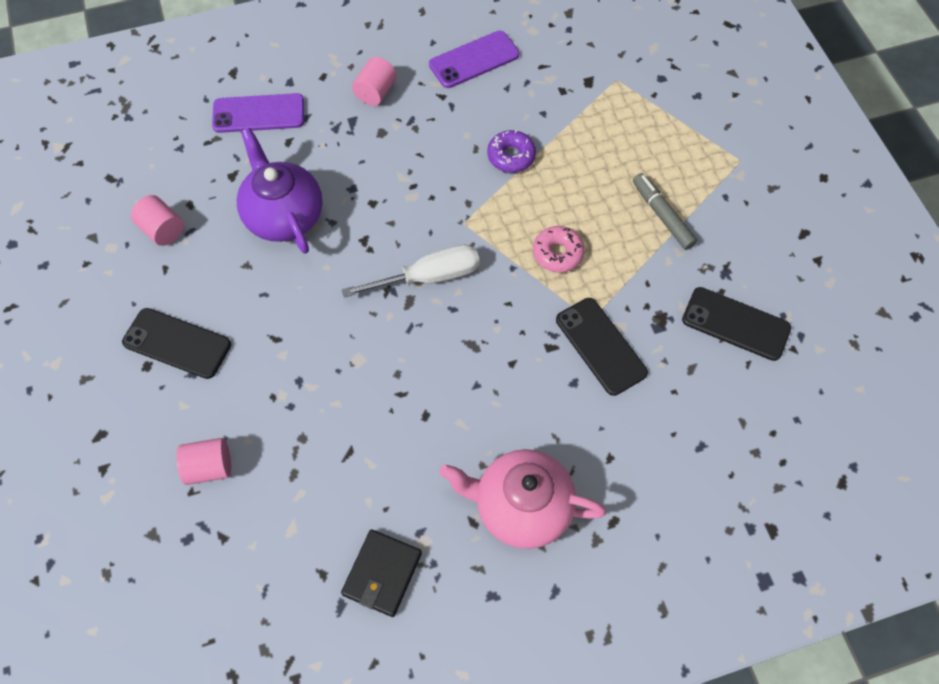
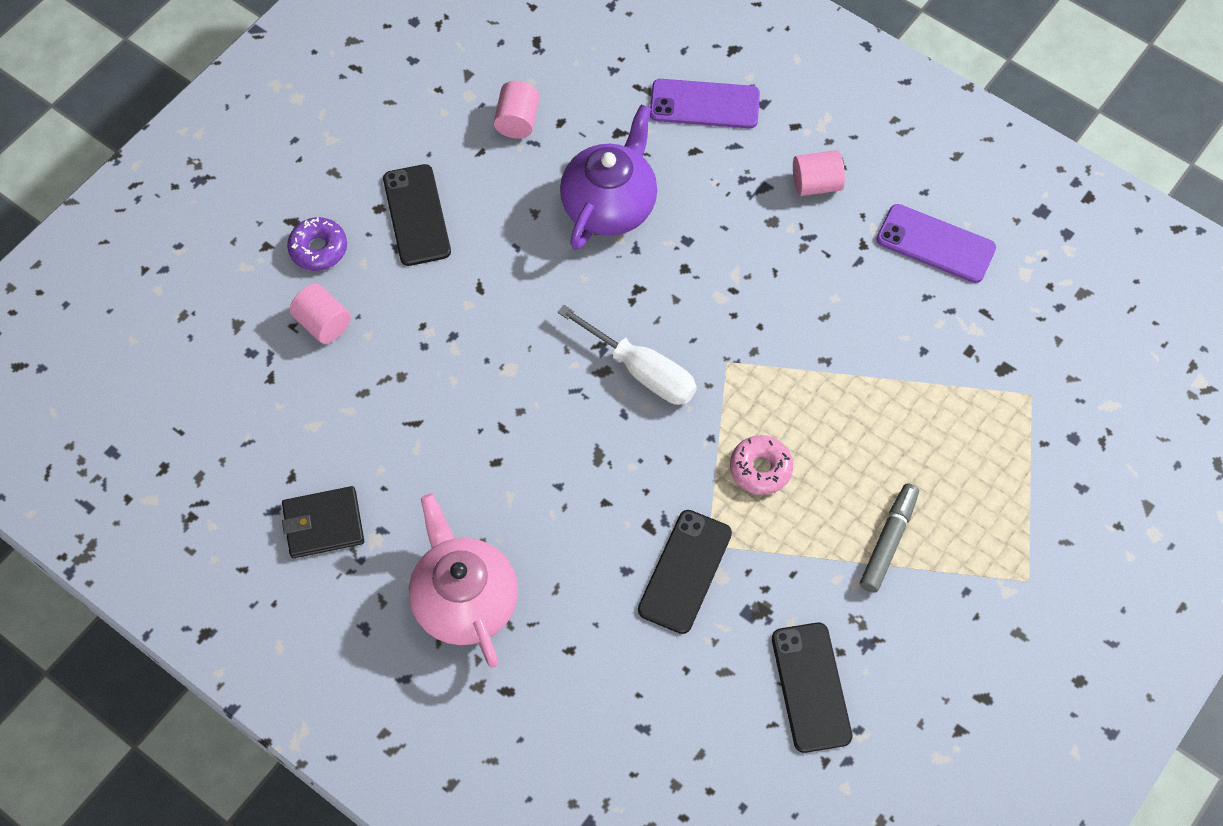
camera: 55 degrees right, 0 degrees up
purple phone [212,93,304,133] -> purple phone turned 45 degrees counterclockwise [650,79,760,128]
purple donut [487,130,536,173] -> purple donut moved to [287,217,347,271]

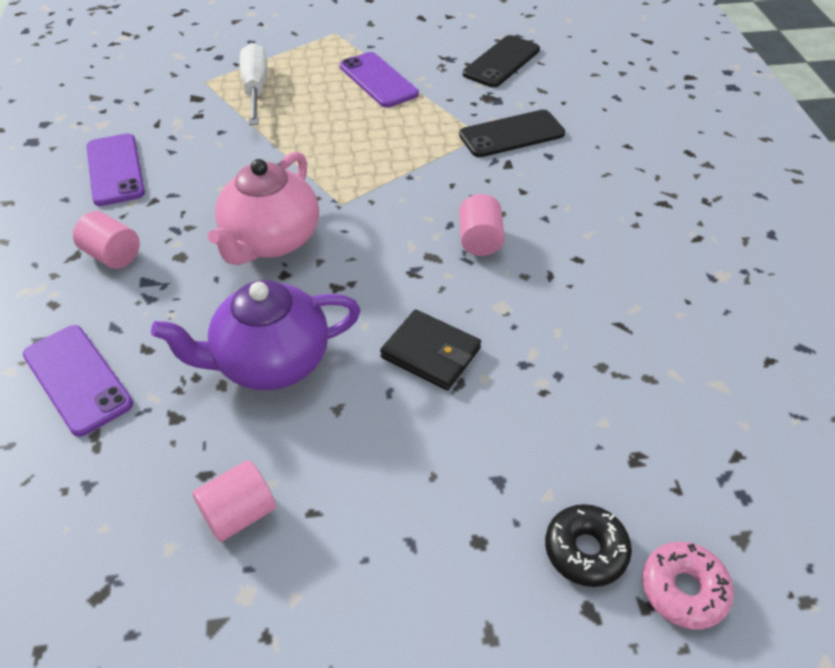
camera: 135 degrees left, 15 degrees down
black wallet [282,486,364,558] -> black wallet moved to [380,309,481,390]
purple donut [287,217,347,271] -> black donut [545,504,632,587]
pink cylinder [290,284,351,344] -> pink cylinder moved to [459,194,505,256]
black phone [383,164,451,266] -> none
pink teapot [409,493,518,668] -> pink teapot moved to [208,151,319,265]
white screwdriver [557,305,697,405] -> white screwdriver moved to [240,43,267,125]
pink donut [730,435,793,495] -> pink donut moved to [642,542,734,629]
grey marker [860,483,919,593] -> purple phone [340,52,419,108]

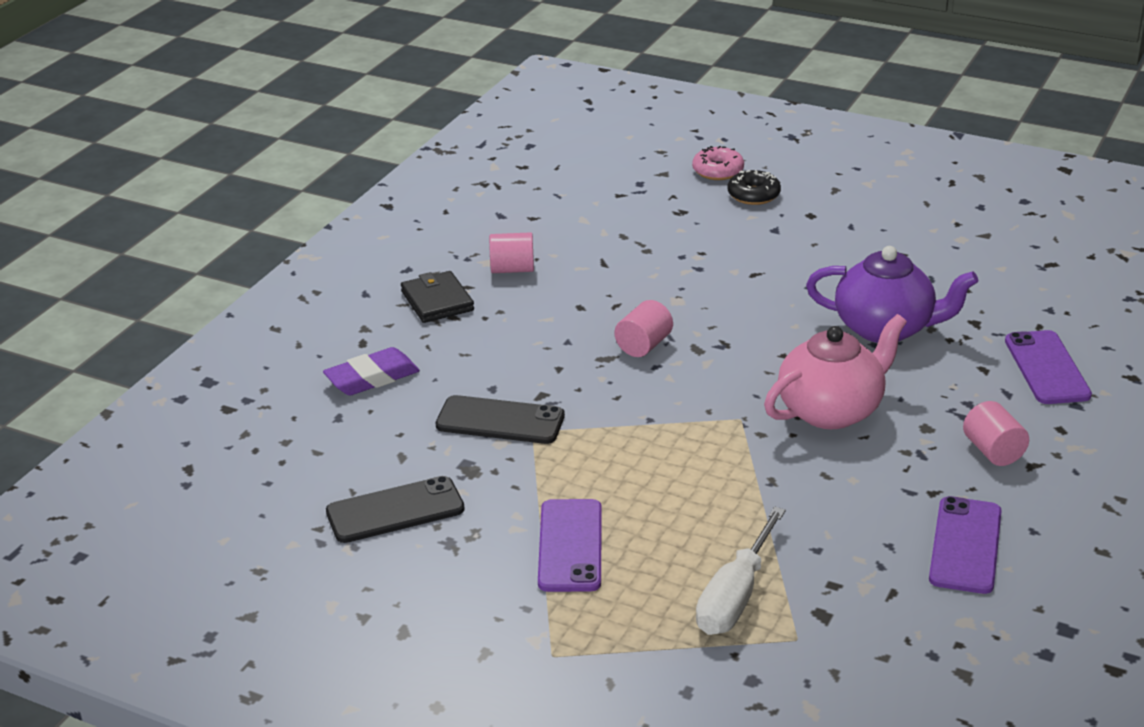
camera: 145 degrees left, 15 degrees down
pink cylinder [192,460,276,542] -> pink cylinder moved to [489,232,534,273]
black wallet [380,309,481,390] -> black wallet moved to [401,271,474,323]
none -> purple eraser [323,347,420,395]

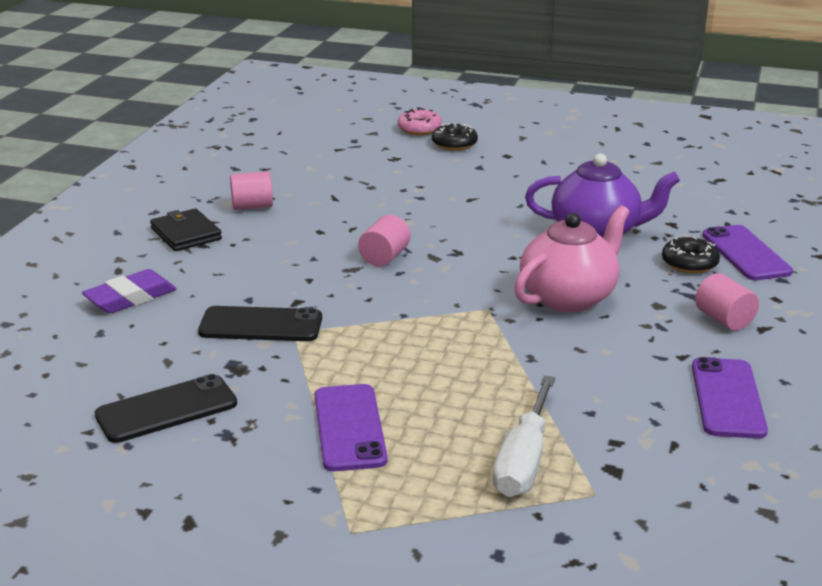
camera: 10 degrees left, 5 degrees down
none -> black donut [662,237,720,273]

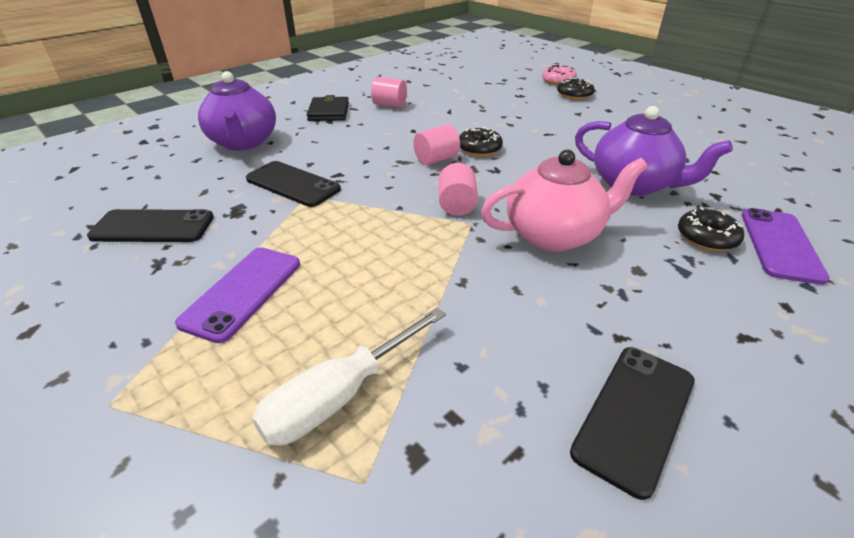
camera: 30 degrees right, 10 degrees up
purple eraser [82,269,176,313] -> purple teapot [198,71,276,151]
purple phone [692,357,768,439] -> black phone [570,347,695,500]
pink cylinder [695,273,759,331] -> pink cylinder moved to [439,163,478,216]
none -> black donut [459,127,503,156]

